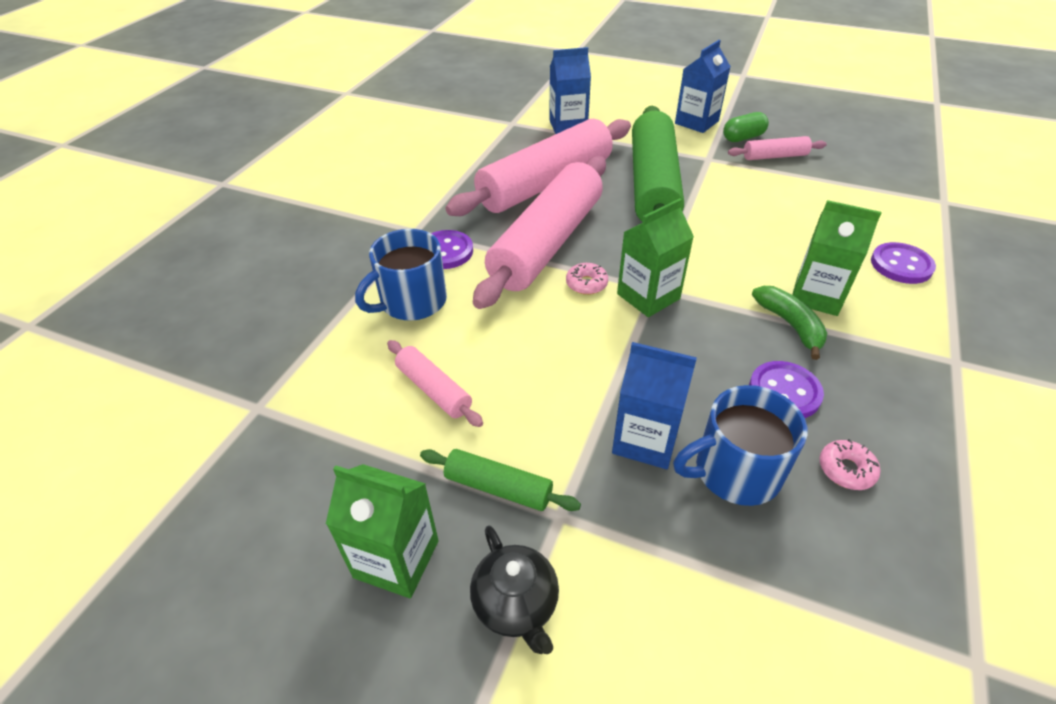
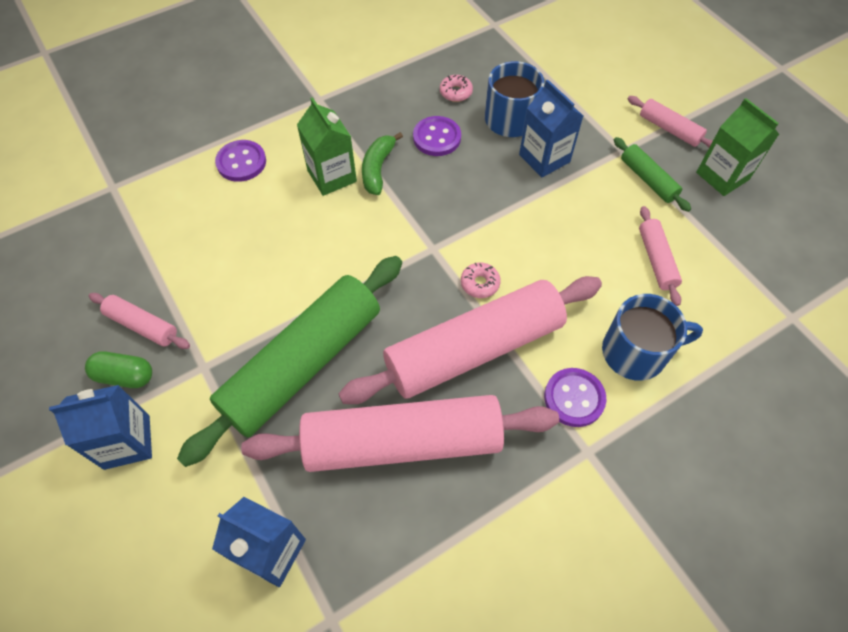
camera: 145 degrees left, 15 degrees up
black teapot [470,526,559,654] -> pink rolling pin [628,96,713,148]
green carton [617,198,694,317] -> none

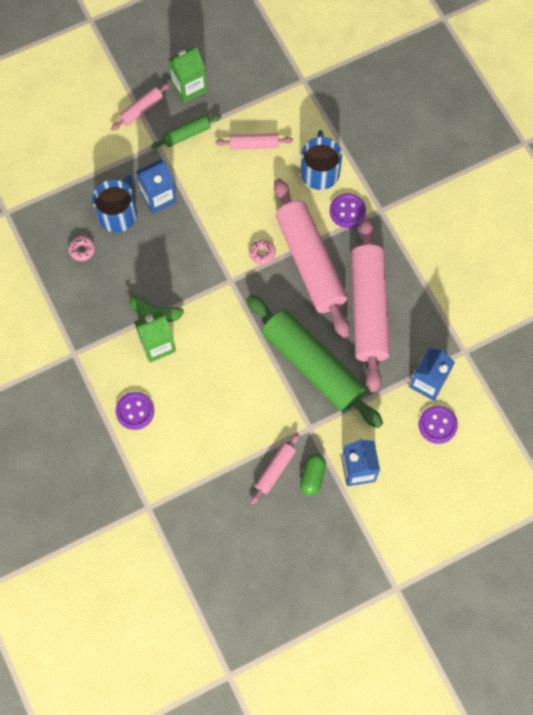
camera: 85 degrees left, 10 degrees up
purple button [413,116,461,156] -> purple button moved to [419,405,458,444]

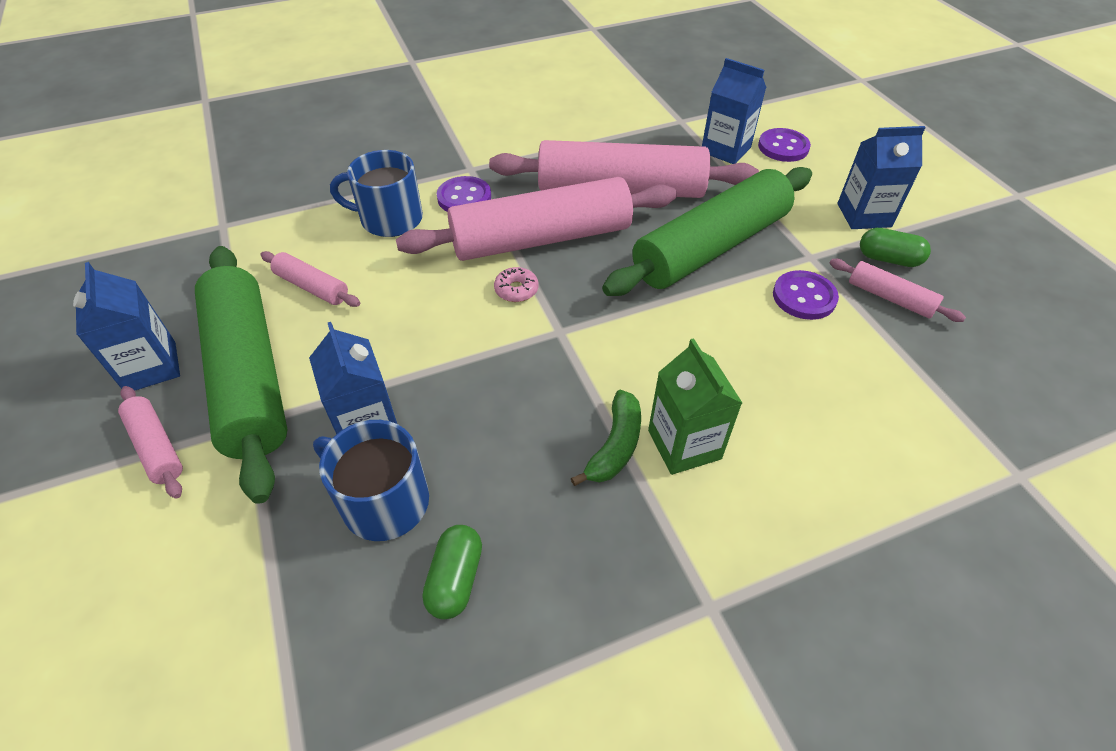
camera: 85 degrees left, 20 degrees down
pink donut [68,236,95,261] -> green capsule [422,525,482,619]
purple button [116,392,154,430] -> purple button moved to [773,270,839,320]
green rolling pin [151,114,222,149] -> green rolling pin [195,246,288,504], size x2.26
green carton [168,47,207,103] -> blue carton [73,262,180,391]
pink rolling pin [215,134,293,150] -> pink rolling pin turned 60 degrees counterclockwise [260,251,360,307]

